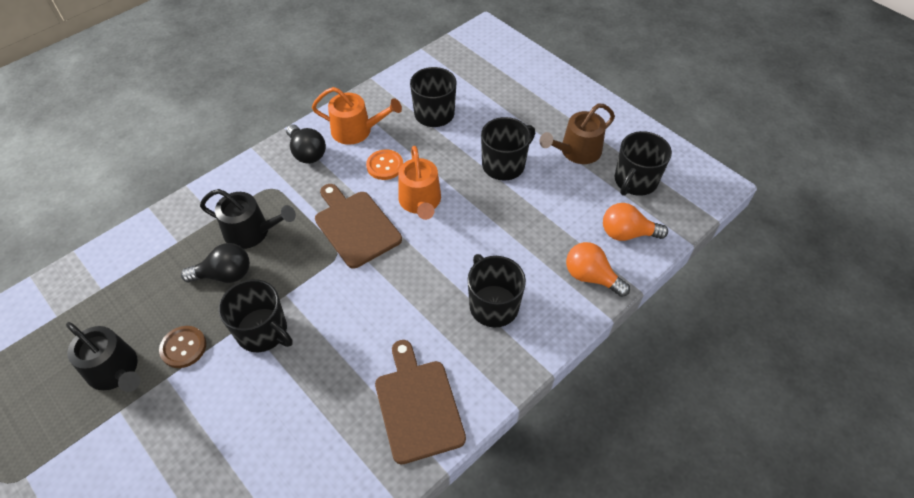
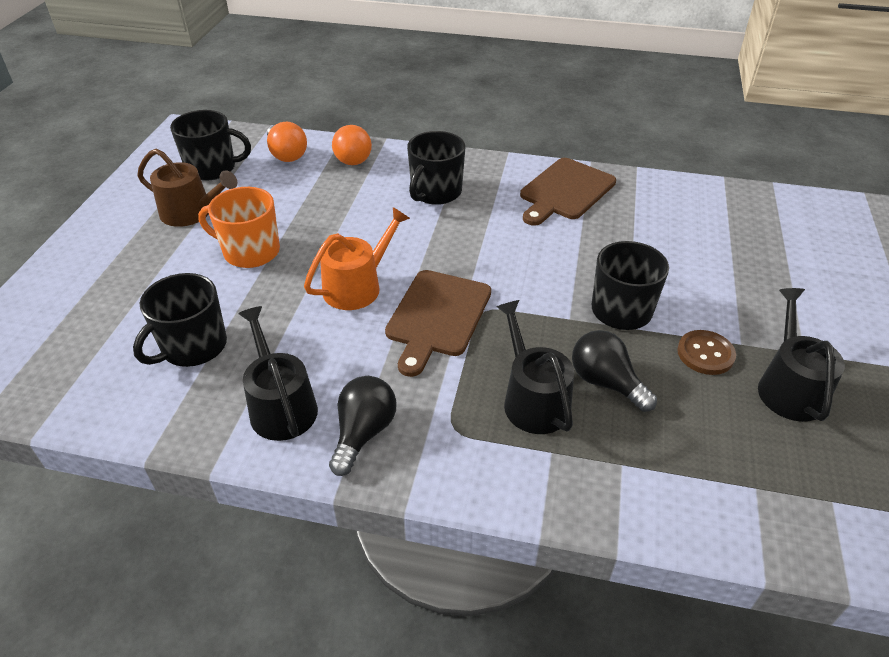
camera: 125 degrees left, 10 degrees down
orange watering can [312,87,402,145] -> black watering can [238,306,318,441]
orange button [366,150,403,180] -> none
black mug [481,117,535,181] -> orange mug [198,187,280,268]

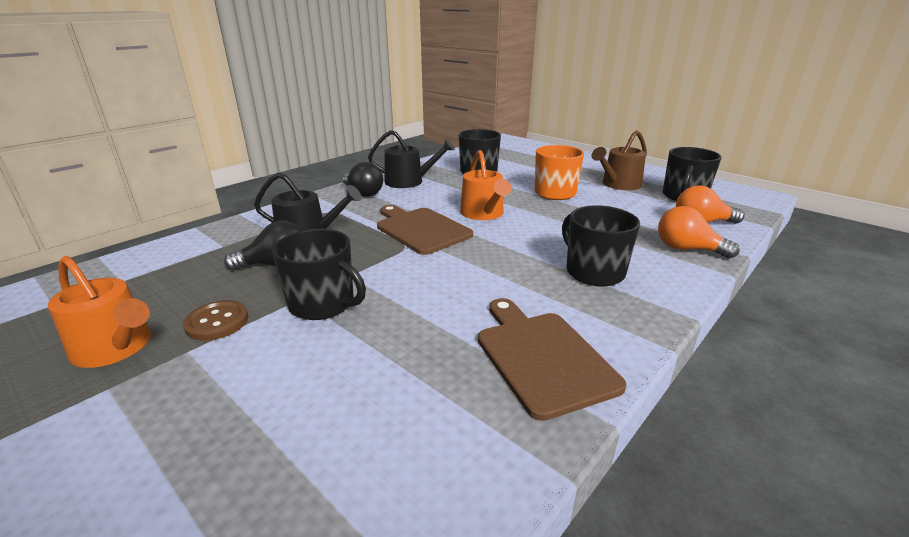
camera: 120 degrees right, 15 degrees down
black watering can [758,288,845,422] -> orange watering can [48,256,151,368]

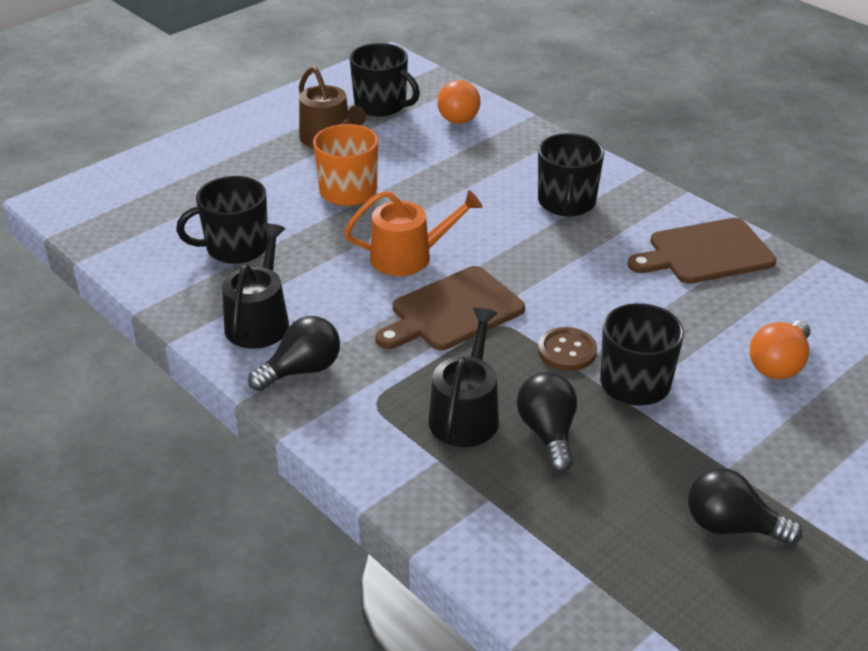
camera: 85 degrees left, 10 degrees up
orange watering can [48,256,151,368] -> black light bulb [688,468,803,545]
brown button [183,300,248,341] -> brown button moved to [538,327,597,371]
black mug [562,205,640,287] -> black mug turned 60 degrees counterclockwise [538,133,605,216]
orange light bulb [658,206,740,259] -> orange light bulb moved to [750,320,811,379]

